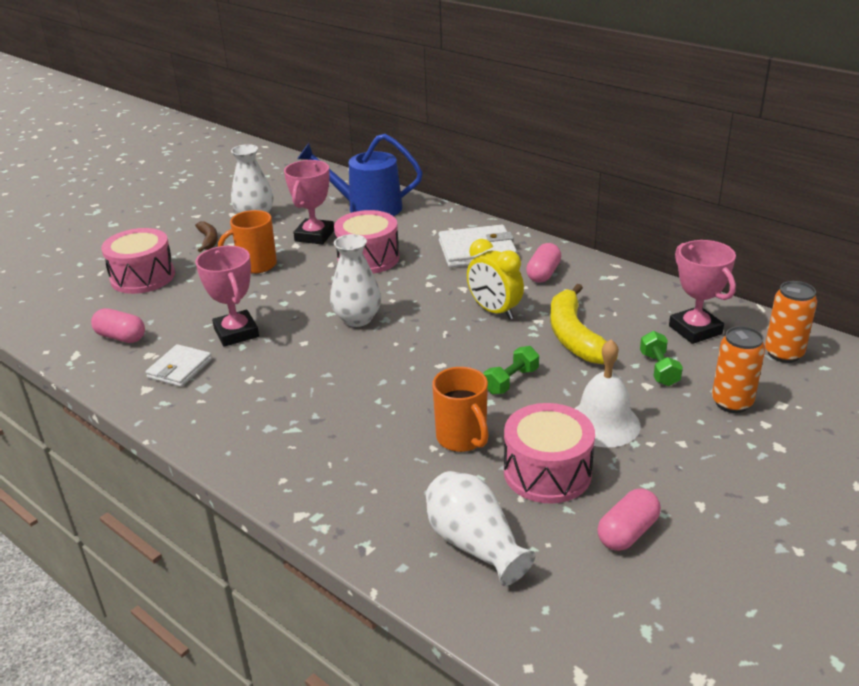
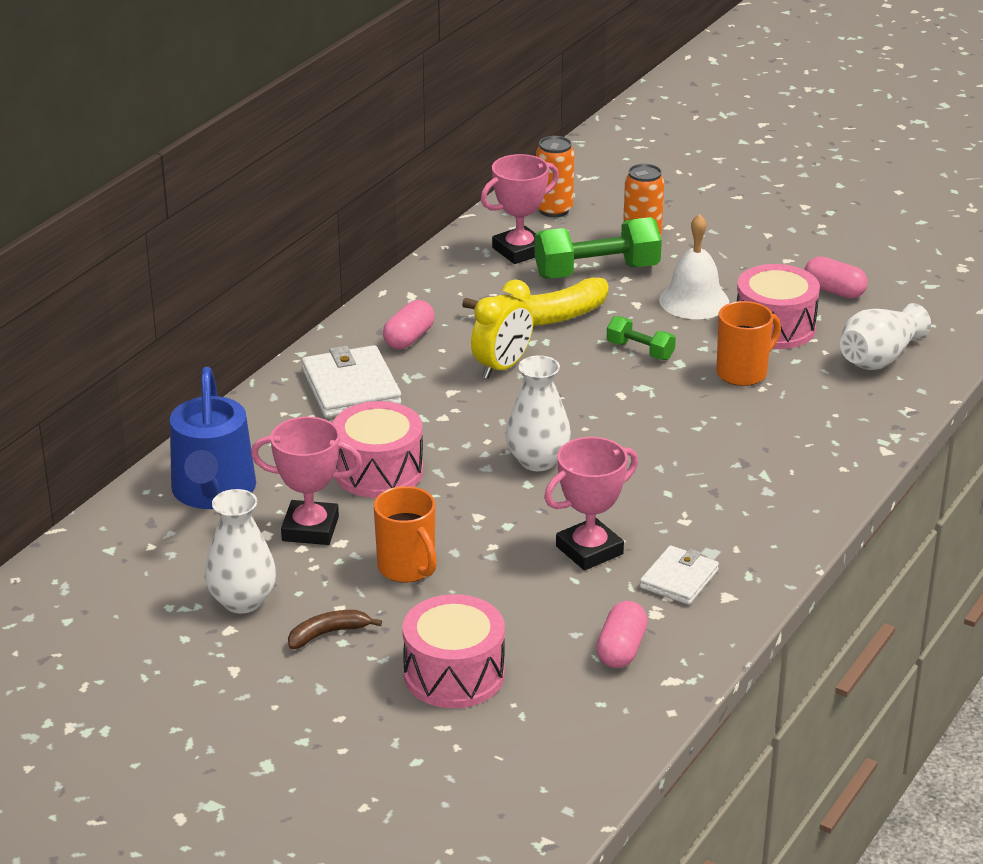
camera: 100 degrees left, 0 degrees up
white wallet [146,344,212,387] -> white wallet turned 75 degrees counterclockwise [640,545,719,605]
pink capsule [526,243,561,282] -> pink capsule turned 75 degrees counterclockwise [383,300,435,349]
green dumbbell [640,331,683,386] -> green dumbbell [535,217,662,279], size x1.90

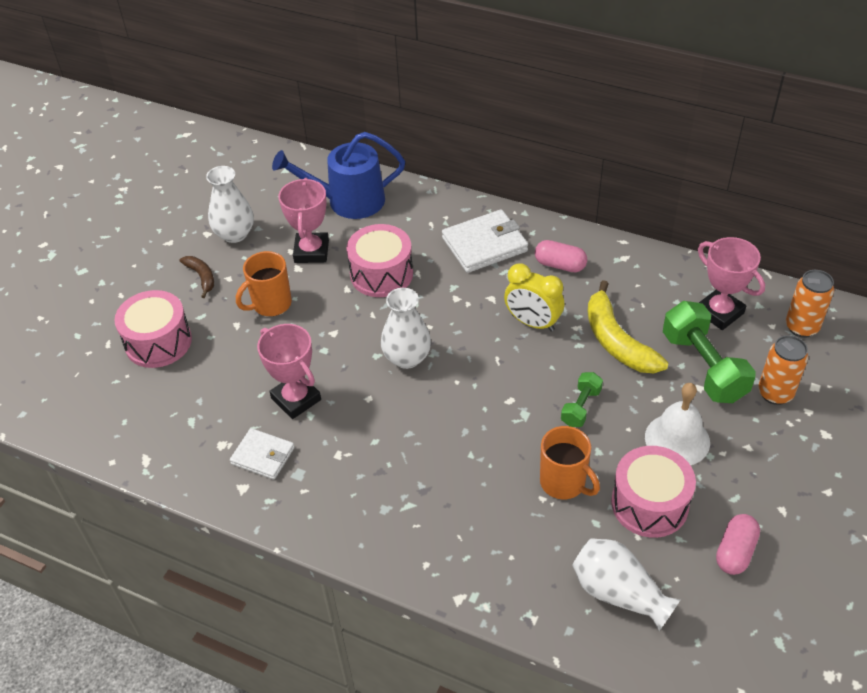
camera: 85 degrees right, 15 degrees up
pink capsule [596,601,648,668] -> none

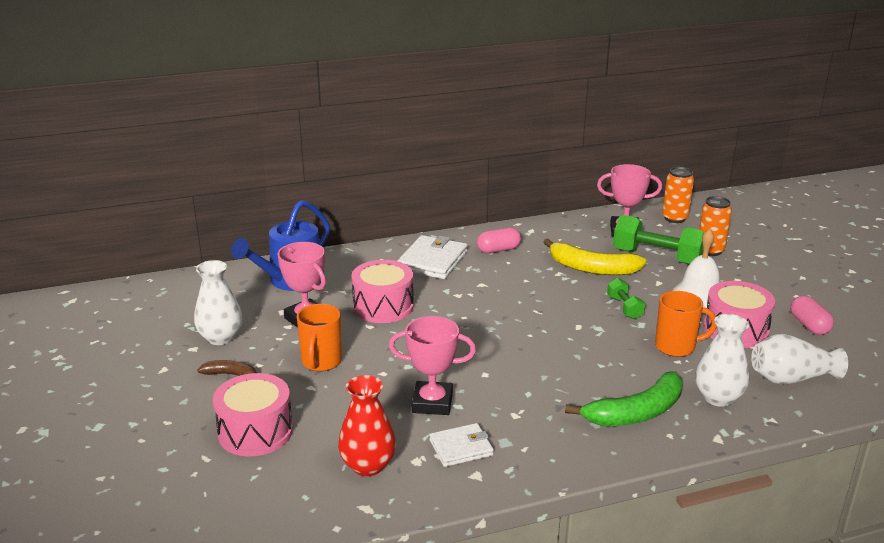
camera: 45 degrees left, 20 degrees down
white vase [381,288,431,369] -> white vase moved to [695,314,749,407]
yellow clock [504,263,564,332] -> none
none -> red vase [338,375,396,476]
none -> green banana [565,371,683,426]

